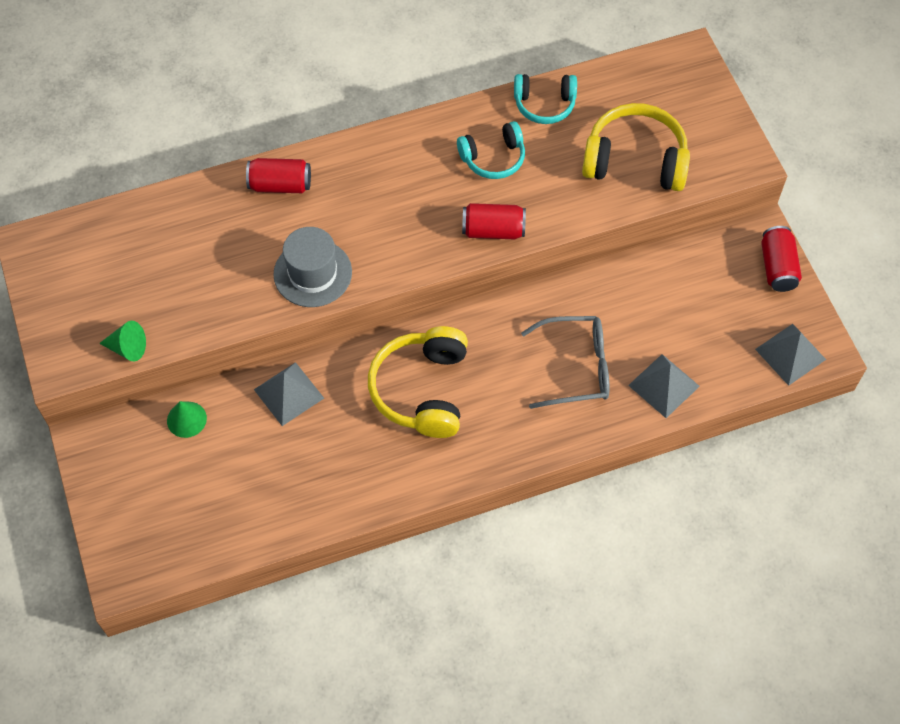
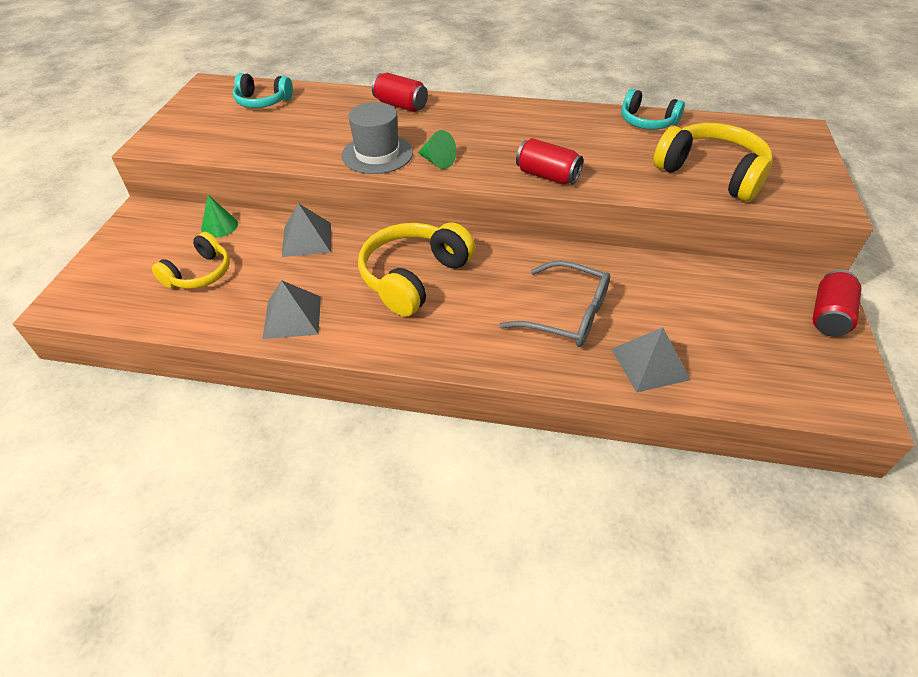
camera: 30 degrees right, 15 degrees down
green cone [99,321,146,361] -> green cone moved to [418,130,456,169]
turquoise headphones [457,121,525,179] -> turquoise headphones moved to [233,73,293,108]
grey pyramid [755,324,826,386] -> grey pyramid moved to [263,280,321,339]
none -> yellow headphones [152,232,230,289]

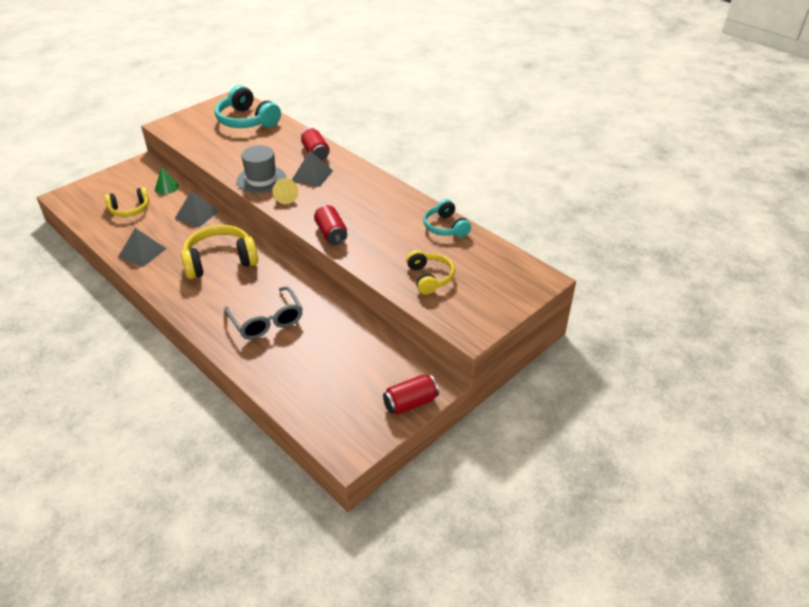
camera: 35 degrees right, 5 degrees down
turquoise headphones [233,73,293,108] -> turquoise headphones [215,85,281,128], size x1.60
green cone [418,130,456,169] -> yellow cone [272,178,298,204]
grey pyramid [612,327,691,393] -> grey pyramid moved to [292,151,333,187]
yellow headphones [653,123,773,202] -> yellow headphones [406,250,455,295], size x0.62

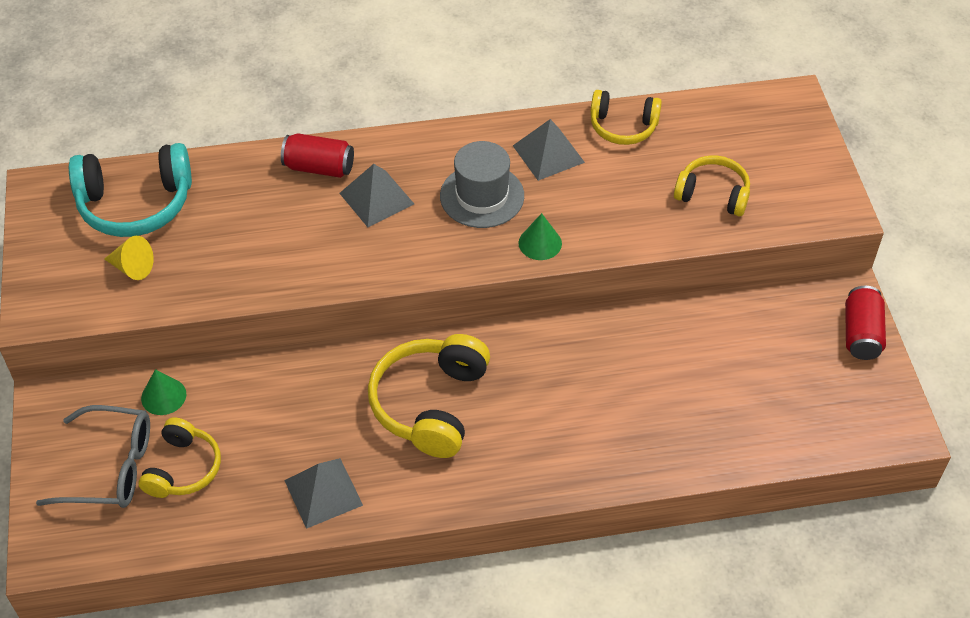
camera: 55 degrees left, 10 degrees up
grey pyramid [175,191,219,227] -> grey pyramid moved to [513,119,585,181]
grey glasses [224,286,303,339] -> grey glasses moved to [36,405,150,508]
grey hat [237,145,286,193] -> grey hat moved to [440,141,524,228]
yellow cone [272,178,298,204] -> yellow cone moved to [104,236,154,280]
red can [314,205,347,245] -> green cone [518,213,562,260]
turquoise headphones [423,199,471,237] -> yellow headphones [590,90,662,145]

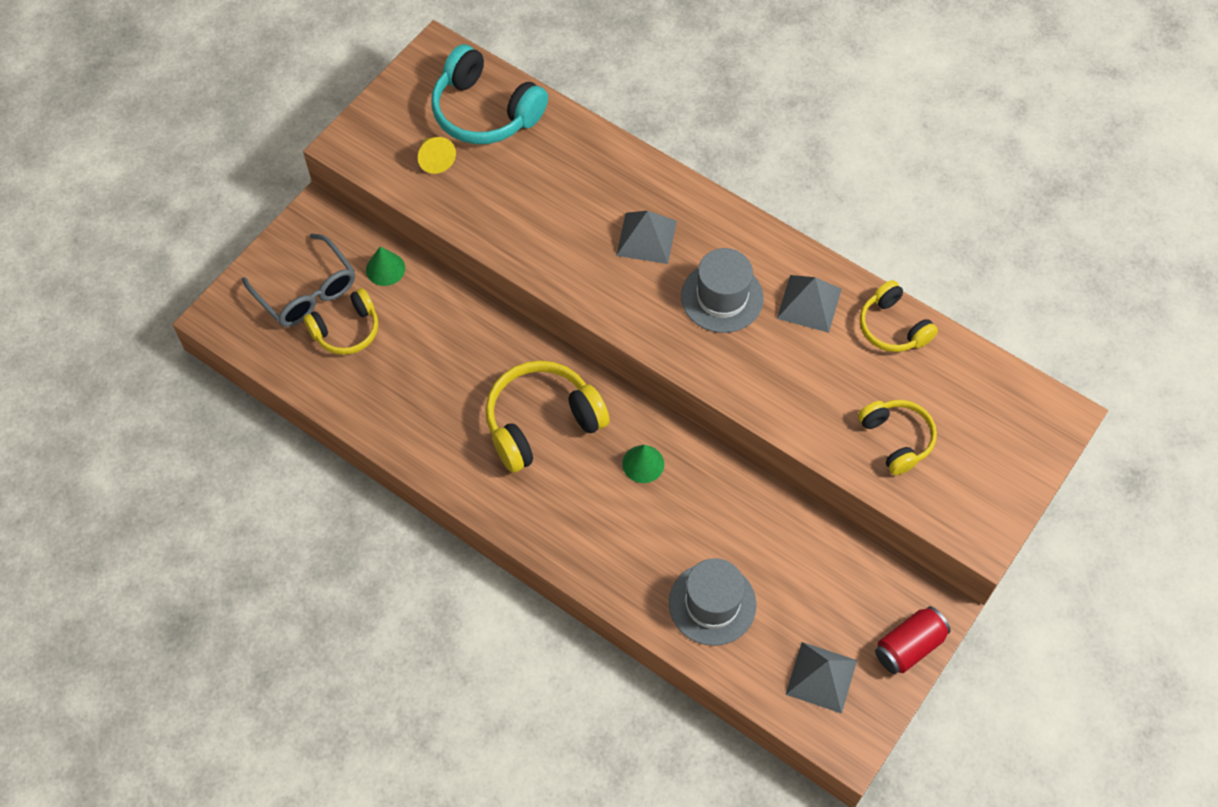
camera: 45 degrees right, 10 degrees up
red can [281,133,354,178] -> none
grey pyramid [284,458,363,529] -> grey pyramid moved to [786,642,857,714]
green cone [518,213,562,260] -> green cone moved to [622,445,664,483]
none -> grey hat [669,558,757,646]

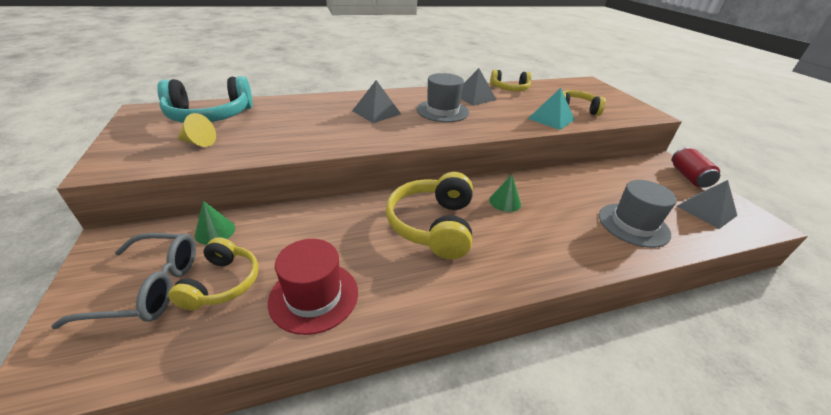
camera: 55 degrees left, 25 degrees down
none -> red hat [268,239,358,335]
none -> turquoise pyramid [528,88,575,130]

